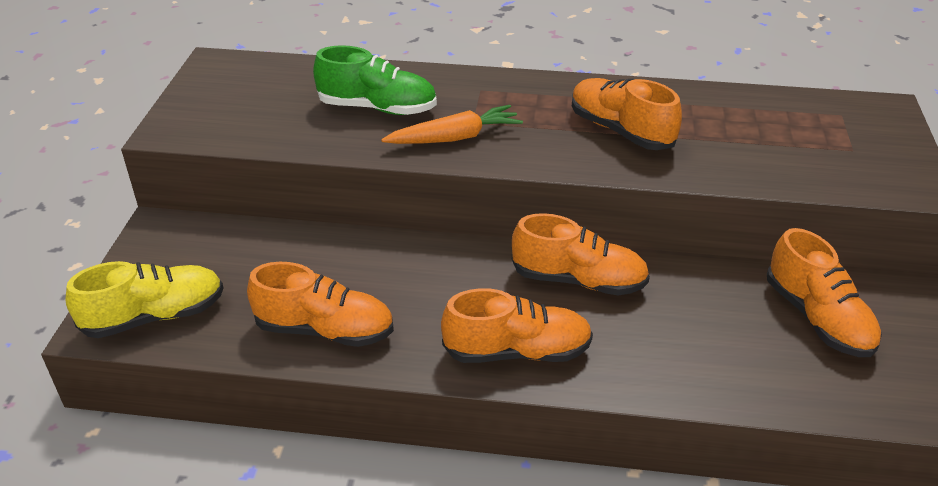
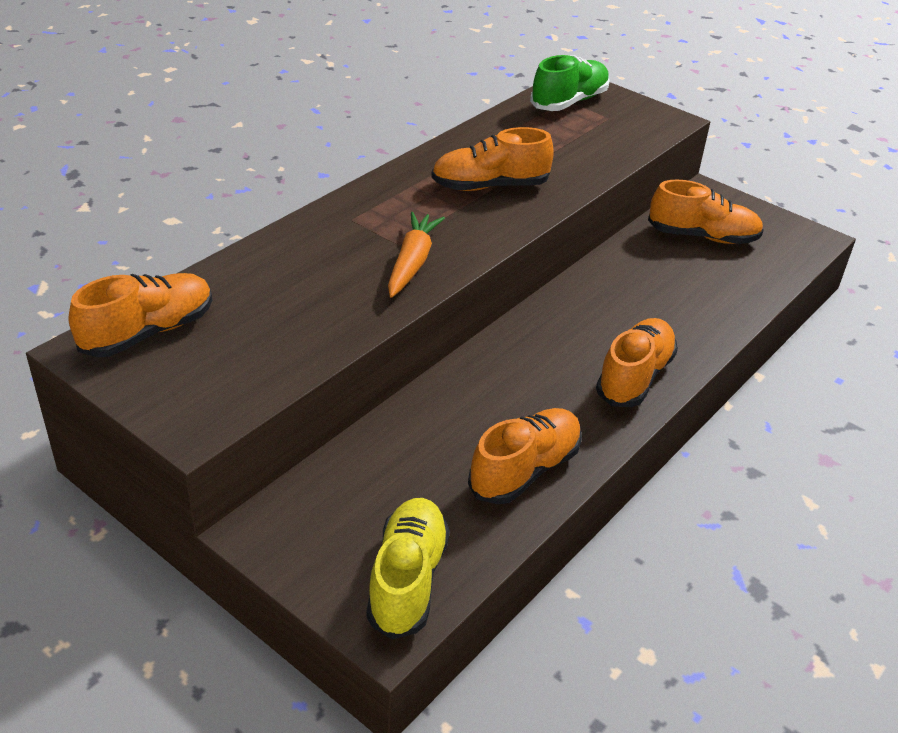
camera: 60 degrees left, 0 degrees up
green shoe [313,45,437,115] -> green shoe moved to [530,55,610,111]
orange shoe [512,213,650,295] -> orange shoe moved to [69,273,212,357]

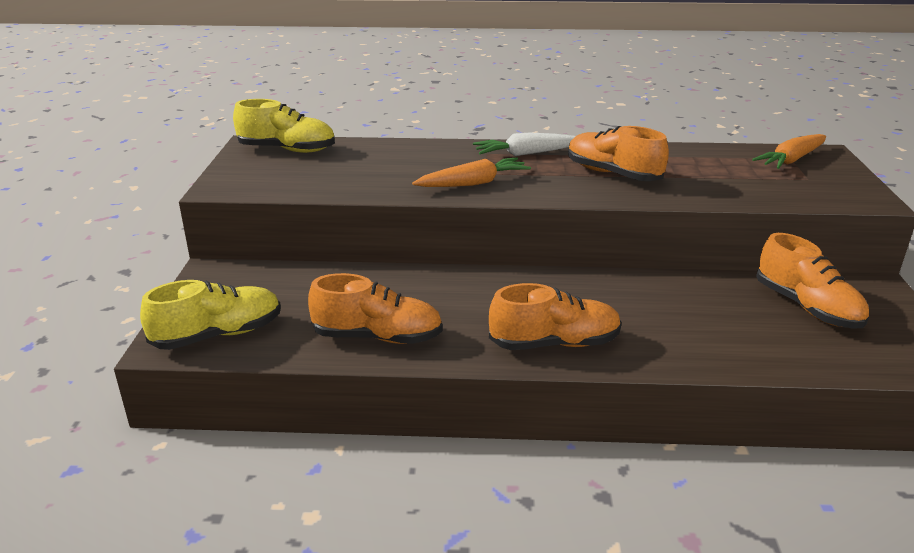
camera: 55 degrees right, 10 degrees down
orange shoe [69,273,212,357] -> yellow shoe [233,99,335,153]
green shoe [530,55,610,111] -> orange carrot [752,134,826,169]
none -> white carrot [473,132,576,156]

